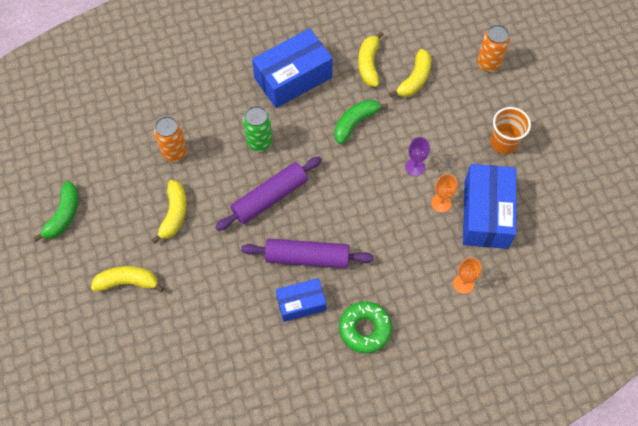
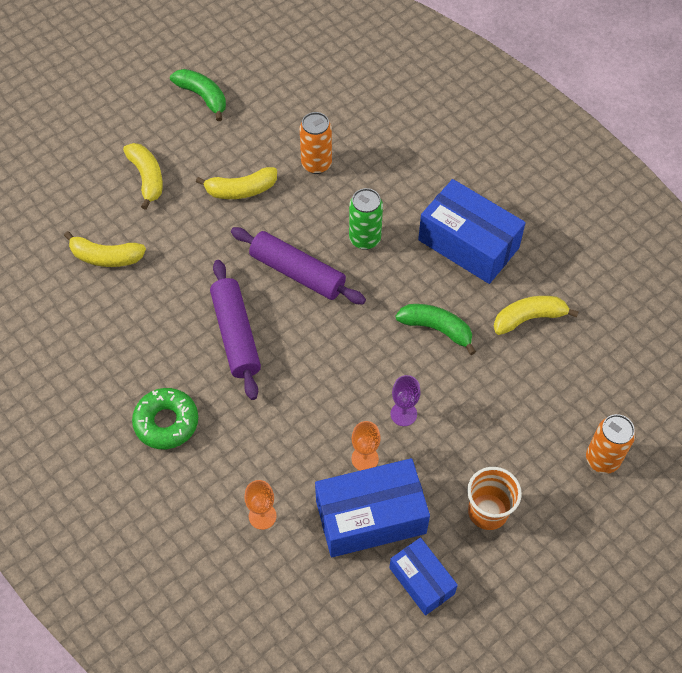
camera: 70 degrees right, 5 degrees down
green banana [33,181,79,241] -> green banana turned 135 degrees counterclockwise [170,69,226,121]
blue box [276,278,326,322] -> blue box moved to [389,537,458,616]
yellow banana [390,49,431,97] -> yellow banana moved to [64,231,146,267]

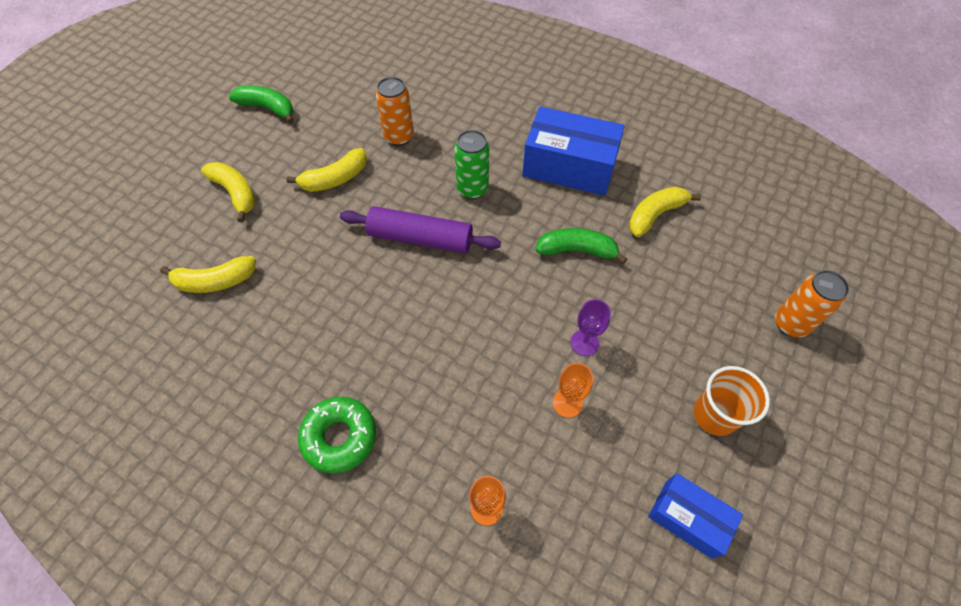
camera: 20 degrees left, 0 degrees up
purple rolling pin [210,260,261,400] -> none
blue box [315,458,430,557] -> none

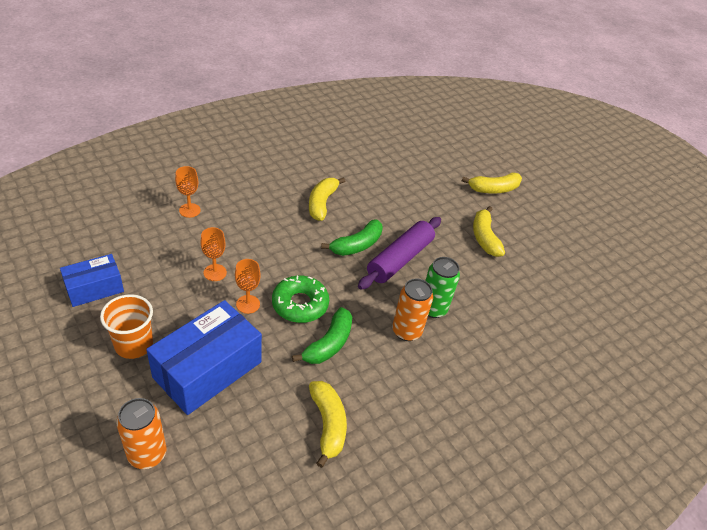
camera: 110 degrees right, 15 degrees down
yellow banana [160,256,256,293] -> yellow banana moved to [309,177,345,221]
green banana [229,86,294,124] -> green banana moved to [321,220,383,256]
green donut [298,397,376,473] -> green donut moved to [272,276,329,323]
orange can [376,77,414,146] -> orange can moved to [392,279,433,341]
blue box [522,106,625,196] -> blue box moved to [146,300,262,415]
purple goblet [571,299,611,356] -> orange goblet [235,259,261,314]

